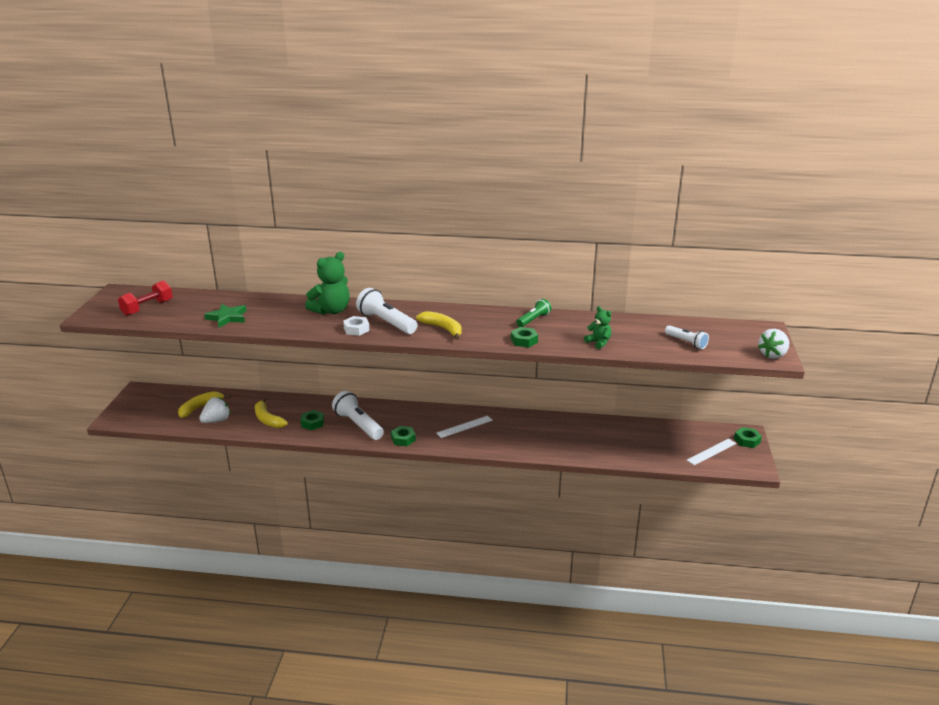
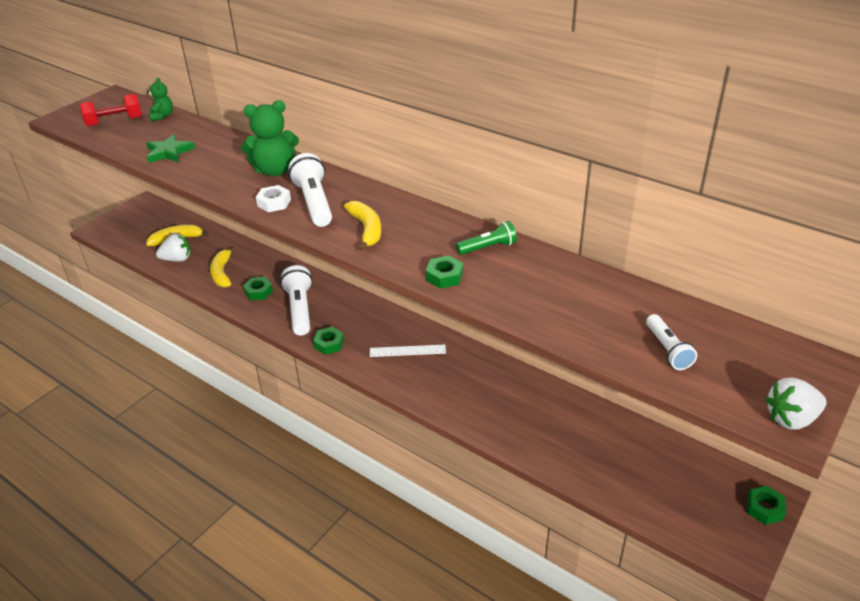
camera: 30 degrees right, 10 degrees up
green teddy bear [584,306,611,349] -> green teddy bear moved to [147,77,173,121]
white ruler [687,439,737,465] -> none

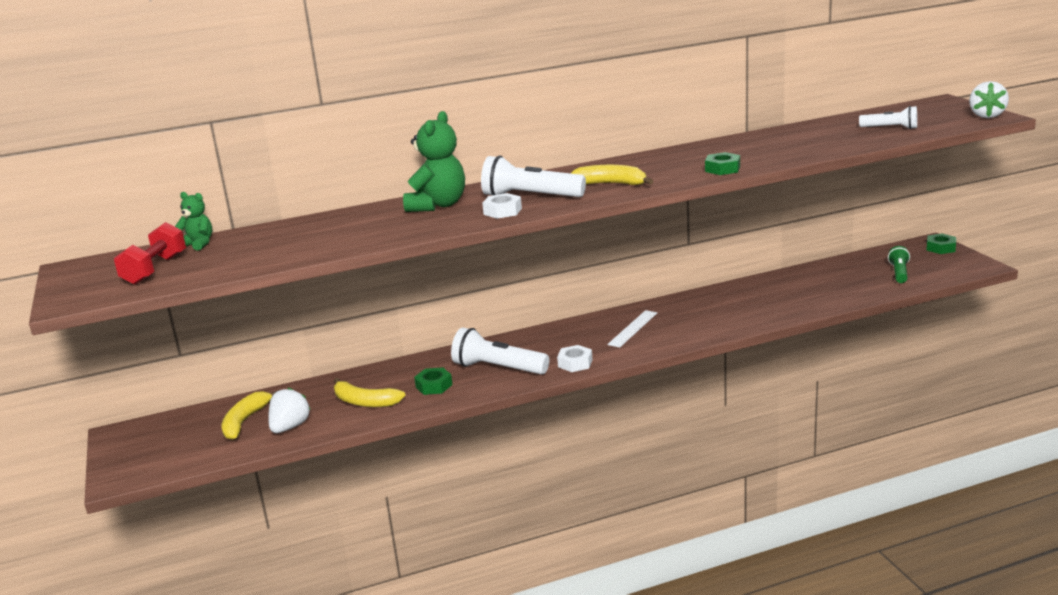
camera: 55 degrees left, 15 degrees down
green star [146,134,195,163] -> none
green nut [313,327,344,355] -> white nut [557,345,593,372]
green flashlight [456,221,517,255] -> green flashlight moved to [888,246,910,283]

